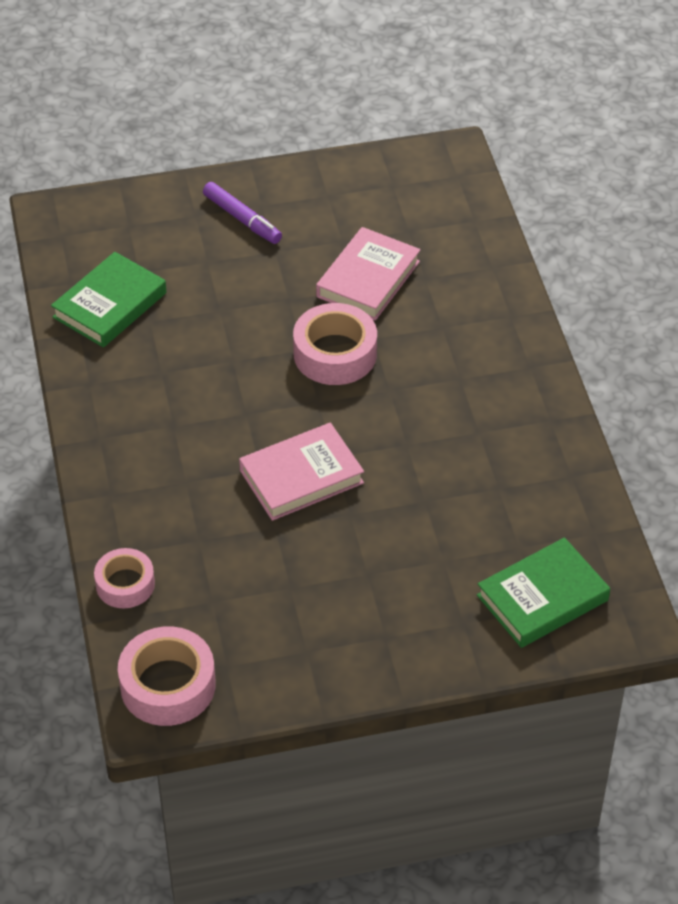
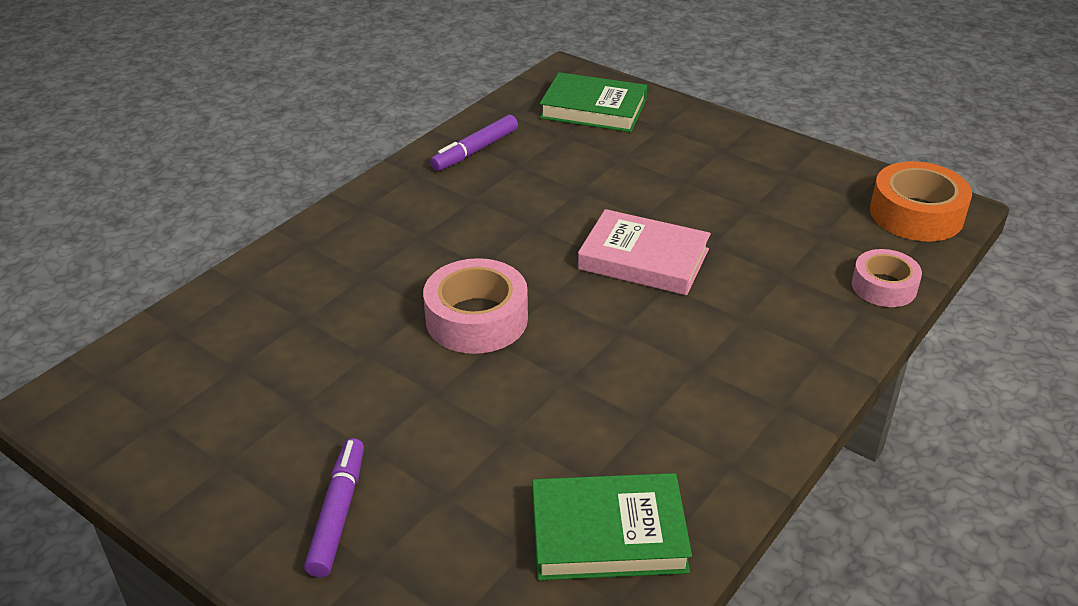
camera: 130 degrees left, 10 degrees down
pink tape [118,626,216,726] -> orange tape [870,161,972,242]
pink book [316,227,420,321] -> none
none -> purple marker [430,115,518,171]

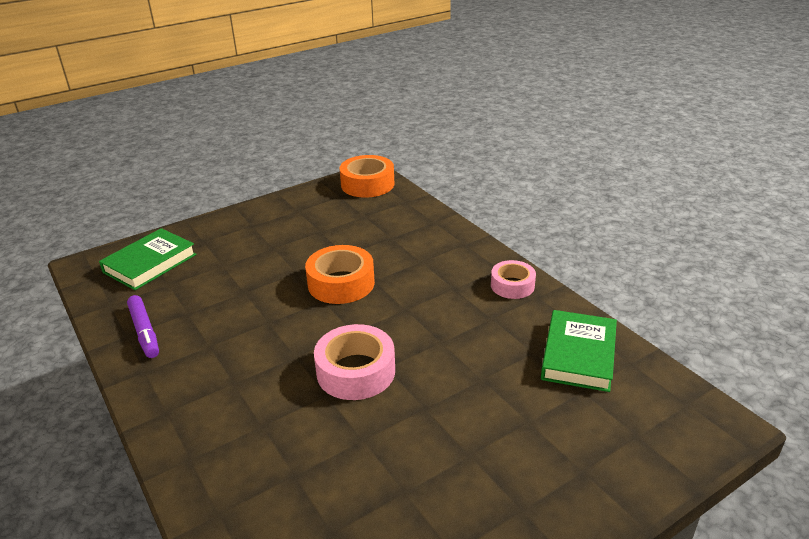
camera: 70 degrees left, 5 degrees down
purple marker [304,438,364,578] -> none
pink book [578,209,711,295] -> orange tape [305,245,375,304]
pink tape [852,249,922,307] -> pink tape moved to [491,260,536,299]

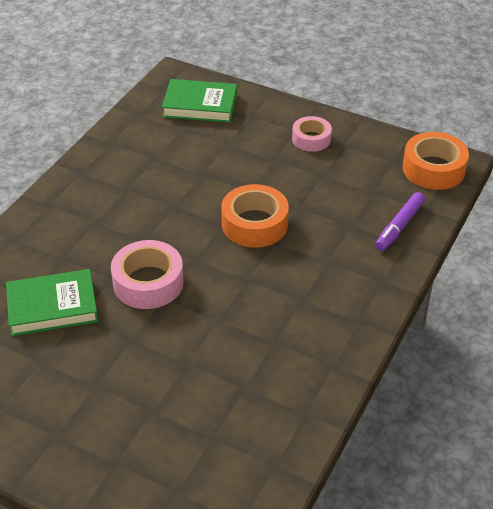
camera: 60 degrees right, 10 degrees up
purple marker [127,295,159,358] -> purple marker moved to [375,192,425,251]
pink tape [491,260,536,299] -> pink tape moved to [292,116,332,152]
green book [541,310,617,392] -> green book moved to [6,269,98,336]

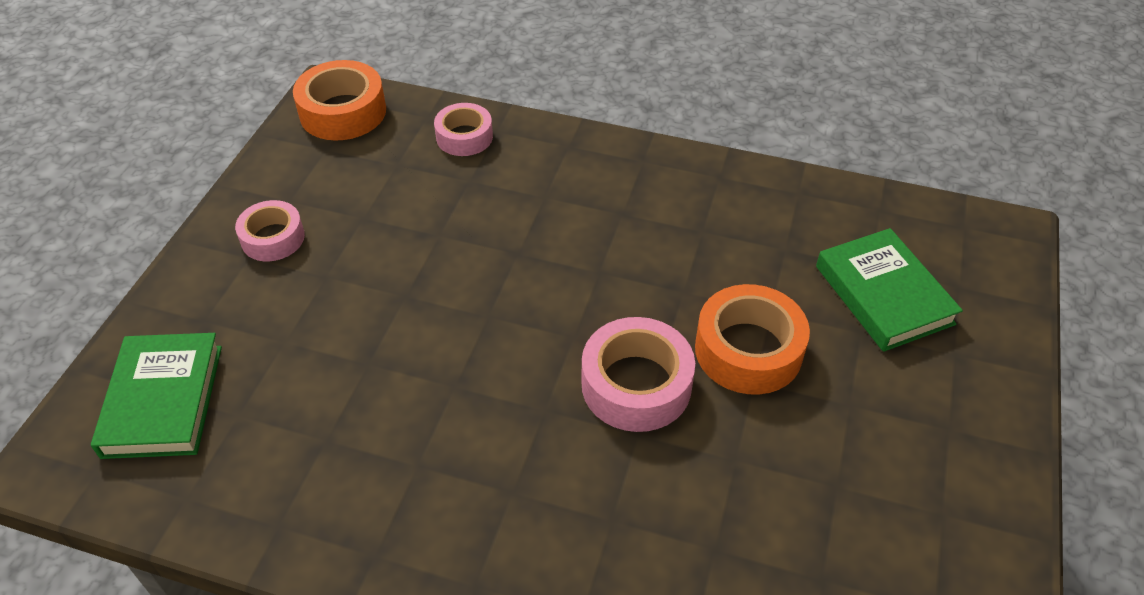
camera: 100 degrees left, 5 degrees up
green book [6,269,98,336] -> green book moved to [816,228,963,352]
orange tape [221,184,289,248] -> orange tape moved to [695,284,810,395]
purple marker [375,192,425,251] -> pink tape [434,103,493,156]

